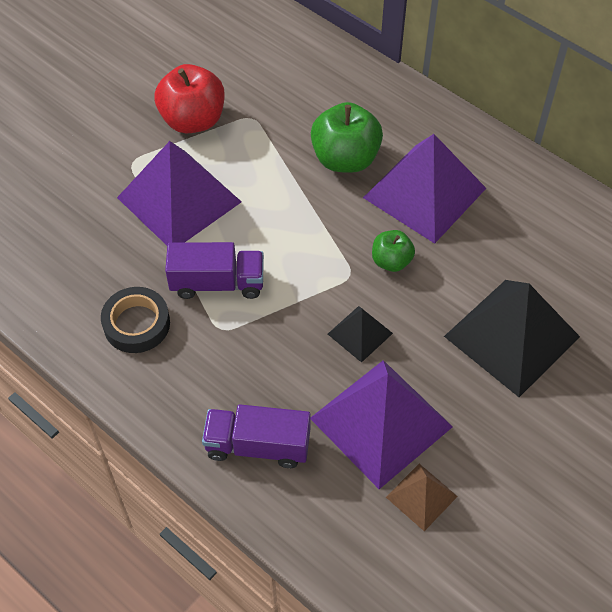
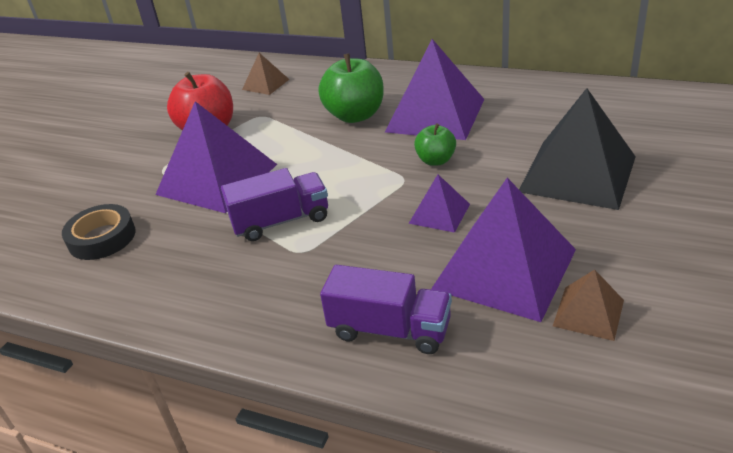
camera: 15 degrees left, 20 degrees down
black tape [101,287,170,353] -> black tape moved to [62,204,136,260]
purple truck [202,404,310,468] -> purple truck turned 150 degrees counterclockwise [320,265,452,354]
black pyramid [328,306,393,363] -> purple pyramid [409,174,470,233]
none -> brown pyramid [242,53,290,95]

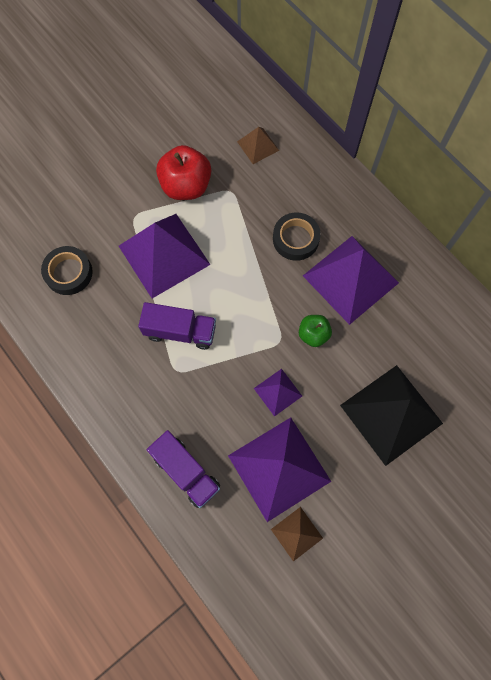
camera: 25 degrees right, 35 degrees up
green apple [318,54,384,123] -> black tape [273,212,321,261]

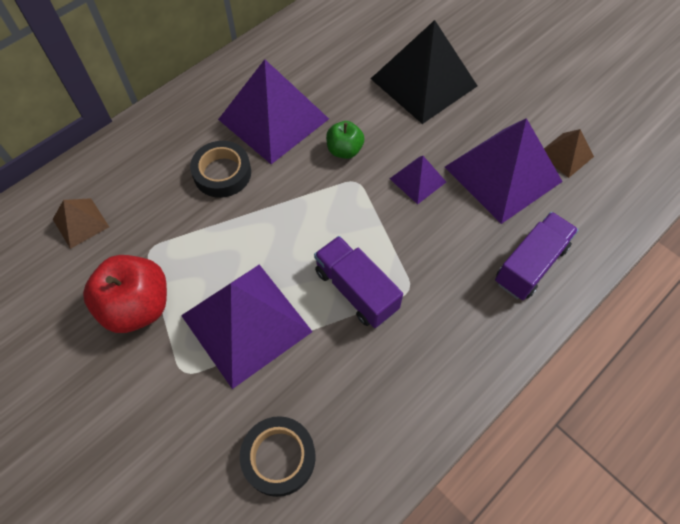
camera: 95 degrees left, 10 degrees down
purple truck [138,302,216,350] -> purple truck turned 45 degrees counterclockwise [314,236,403,328]

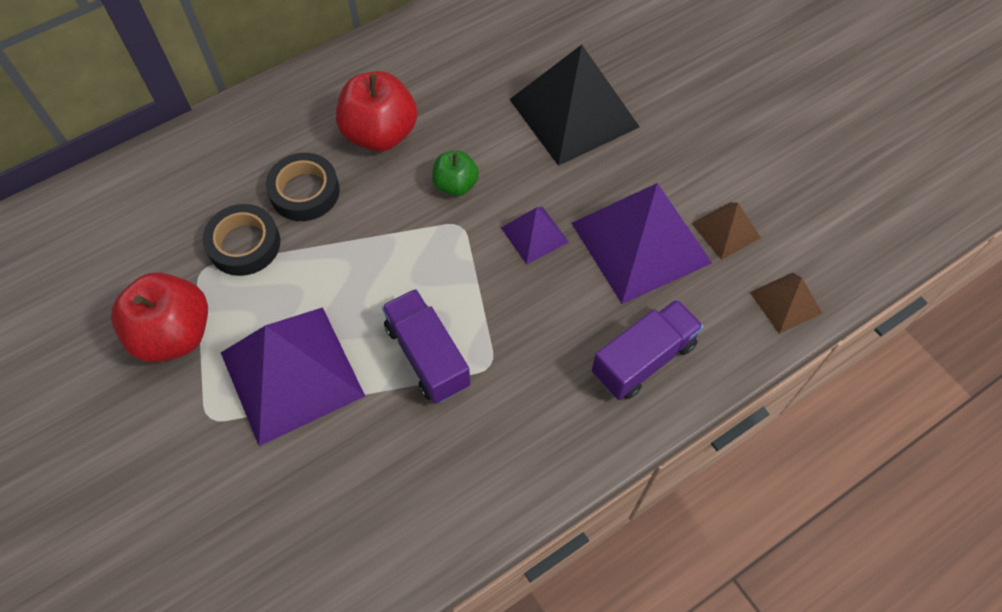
camera: 10 degrees right, 0 degrees up
brown pyramid [53,198,109,249] -> brown pyramid moved to [750,273,822,334]
purple pyramid [218,59,329,164] -> red apple [336,71,417,152]
black tape [240,416,316,497] -> black tape moved to [203,204,280,276]

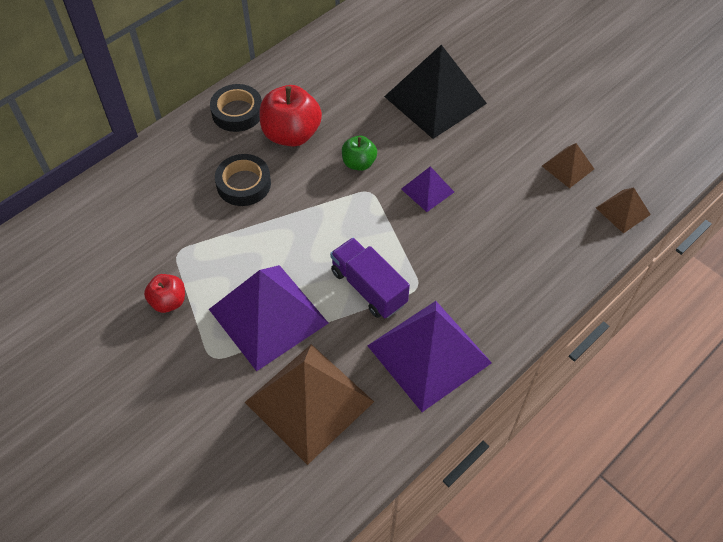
camera: 10 degrees left, 5 degrees down
red apple [111,272,208,362] -> red apple [144,274,185,313], size x0.57
black tape [203,204,280,276] -> black tape moved to [210,84,262,132]
purple pyramid [571,183,712,304] -> purple pyramid moved to [367,301,492,412]
purple truck [592,299,704,400] -> none
none -> brown pyramid [245,344,374,465]

